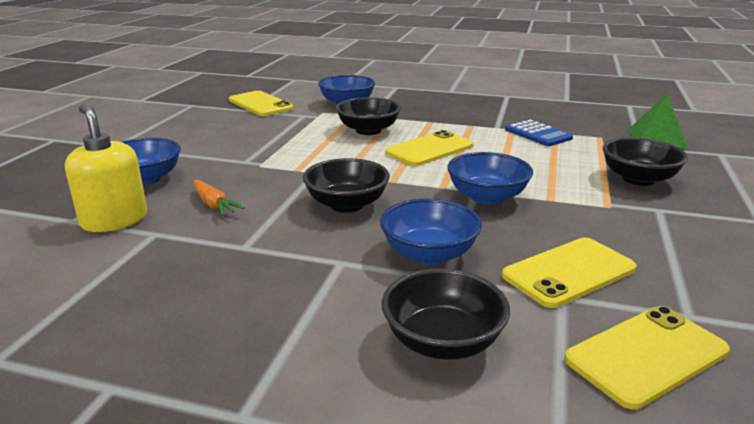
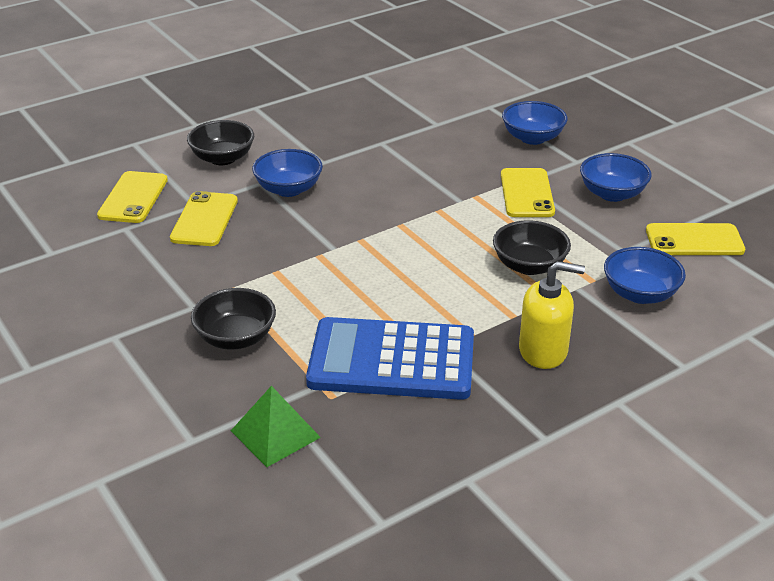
camera: 130 degrees right, 10 degrees up
yellow soap dispenser [65,104,147,232] -> yellow soap dispenser moved to [519,261,585,369]
orange carrot [194,180,245,216] -> none
black bowl [303,158,390,213] -> none
yellow phone [385,130,474,166] -> yellow phone moved to [501,168,555,217]
blue bowl [447,152,533,205] -> blue bowl moved to [580,153,652,202]
blue calculator [505,119,573,146] -> blue calculator [306,317,474,400], size x2.07

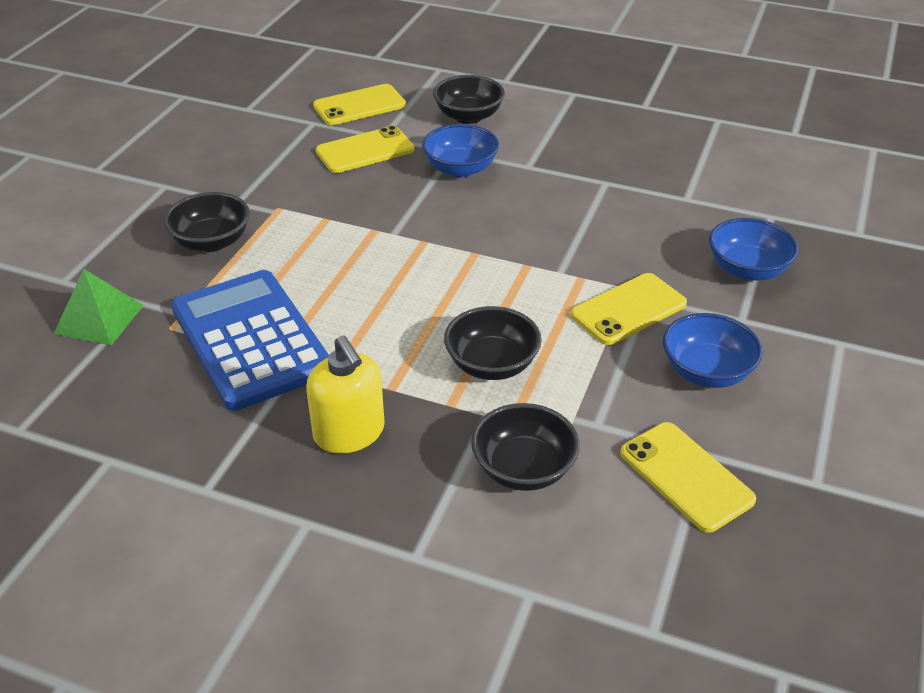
camera: 55 degrees right, 5 degrees up
blue bowl [604,247,686,304] -> black bowl [471,403,580,491]

